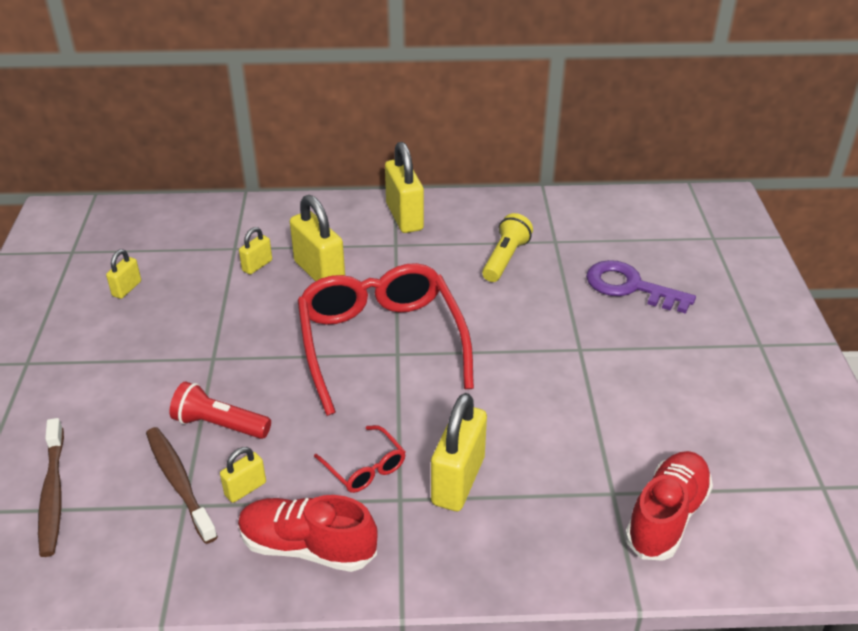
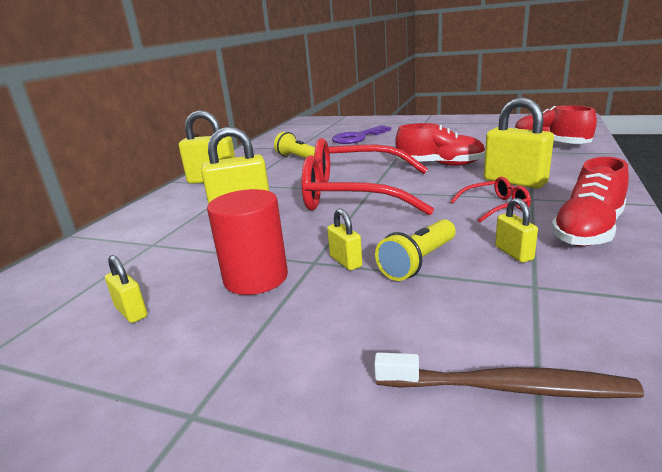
camera: 65 degrees left, 15 degrees down
brown toothbrush [146,427,218,544] -> none
red flashlight [170,382,271,439] -> yellow flashlight [375,219,456,281]
yellow padlock [239,227,272,275] -> yellow padlock moved to [327,208,362,270]
none -> red cylinder [207,189,288,295]
none -> red shoe [395,123,485,166]

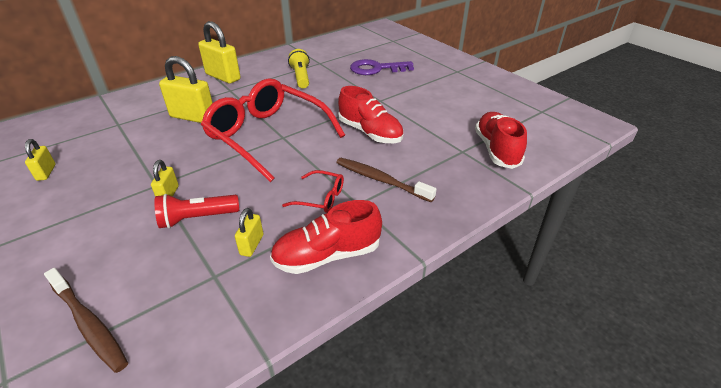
camera: 30 degrees right, 15 degrees up
red cylinder [207,189,288,295] -> none
yellow flashlight [375,219,456,281] -> red flashlight [154,194,239,228]
yellow padlock [484,97,554,188] -> brown toothbrush [336,158,436,202]

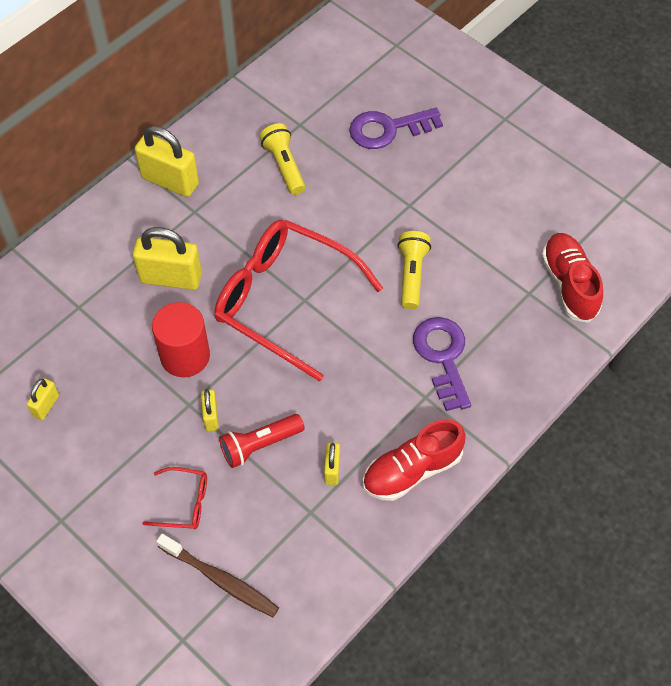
camera: 10 degrees left, 20 degrees up
yellow padlock [25,139,56,181] -> yellow padlock turned 45 degrees clockwise [27,379,59,420]
red glasses [282,170,344,213] -> red glasses moved to [142,467,207,530]
brown toothbrush [336,158,436,202] -> purple key [413,317,471,411]
red shoe [338,86,403,143] -> yellow flashlight [397,231,431,310]
none -> red cylinder [152,302,210,377]

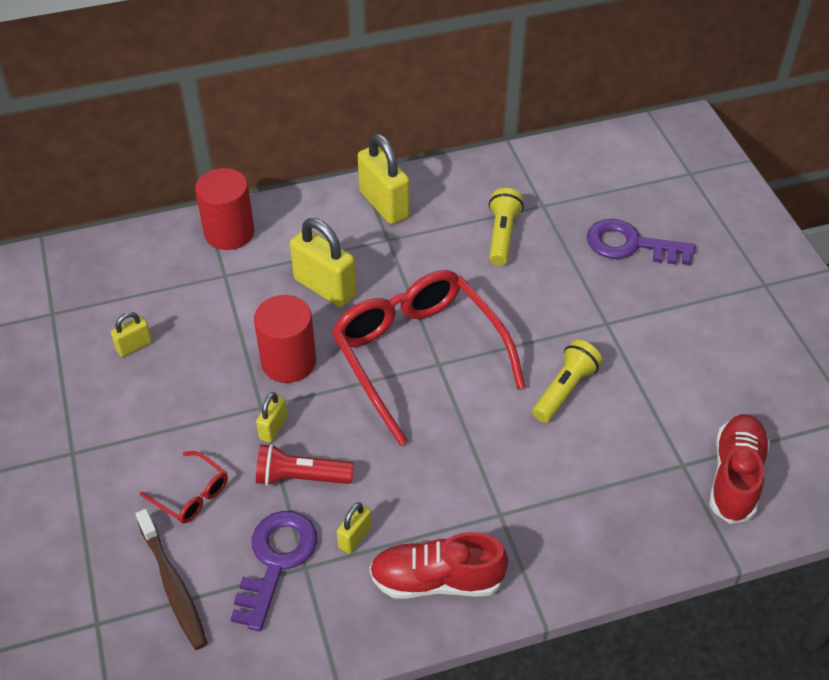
camera: 30 degrees right, 10 degrees down
purple key [413,317,471,411] -> purple key moved to [230,511,318,631]
none -> red cylinder [195,168,254,250]

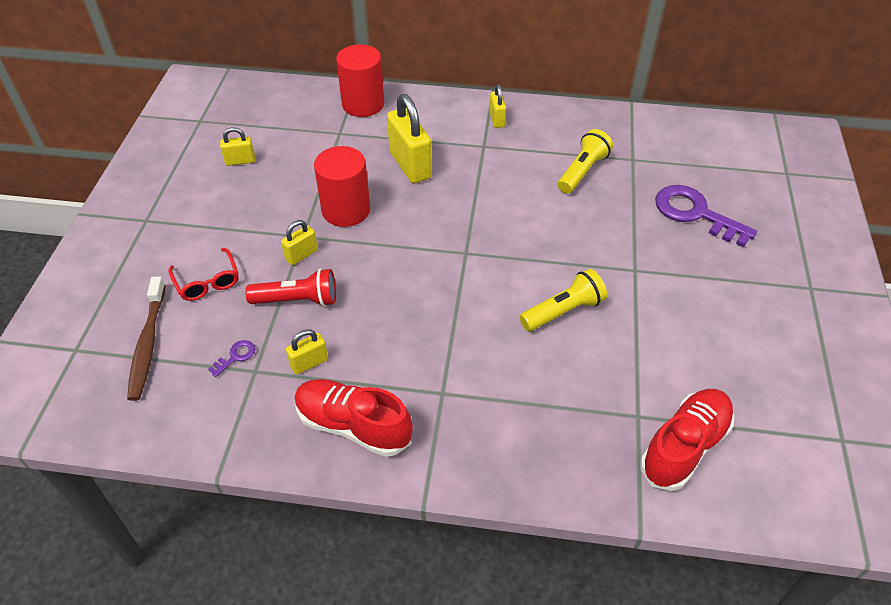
camera: 25 degrees right, 0 degrees up
purple key [230,511,318,631] -> purple key [208,340,256,377], size x0.42
red flashlight [256,444,354,486] -> red flashlight turned 150 degrees clockwise [245,268,336,307]
red glasses [332,270,526,446] -> none
yellow padlock [358,134,410,224] -> yellow padlock [490,84,506,128], size x0.51

